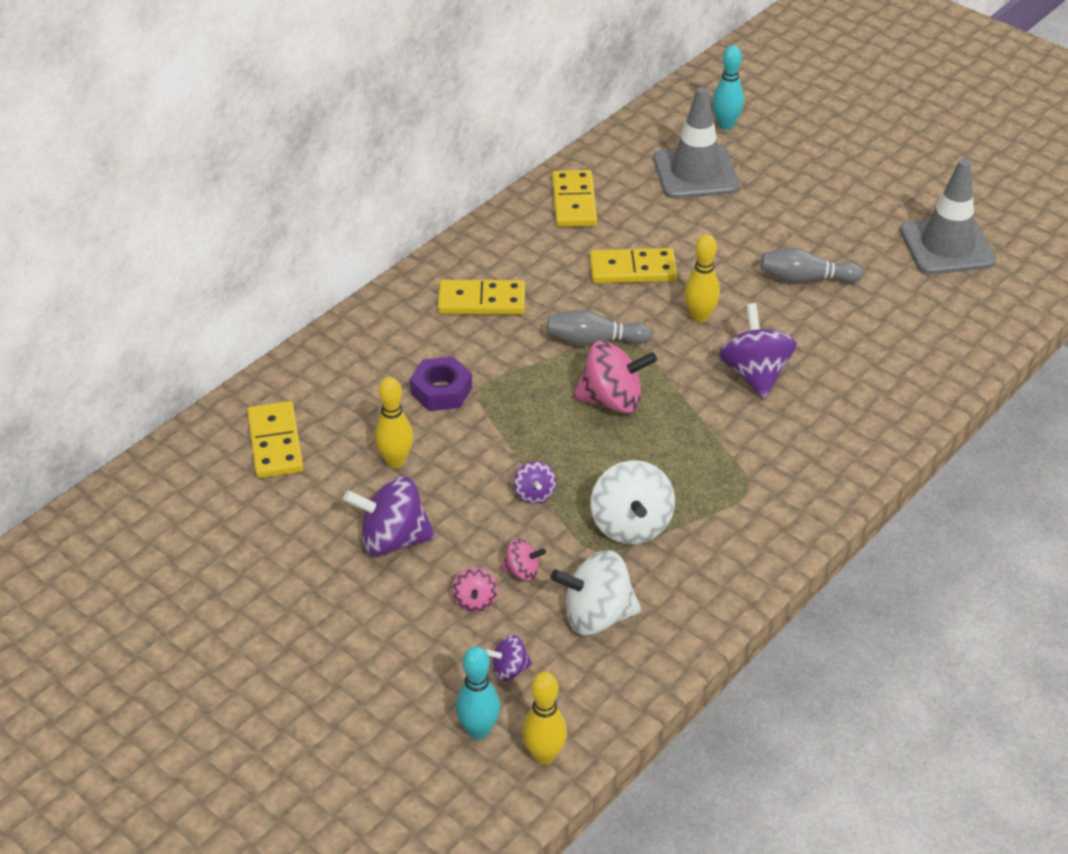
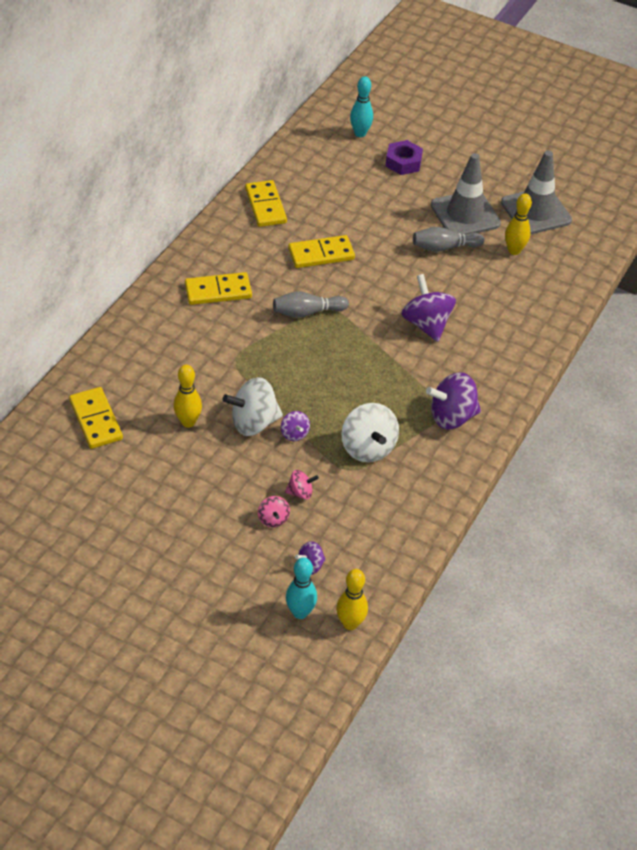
camera: 15 degrees left, 5 degrees up
purple spinning top [343,476,435,556] -> purple spinning top moved to [426,372,481,430]
purple nut [410,357,472,411] -> purple nut moved to [385,140,423,175]
white spinning top [551,550,641,635] -> white spinning top moved to [223,377,283,436]
pink spinning top [573,340,657,413] -> none
grey traffic cone [653,87,739,199] -> grey traffic cone moved to [431,153,501,235]
yellow bowling pin [684,234,720,323] -> yellow bowling pin moved to [505,193,532,255]

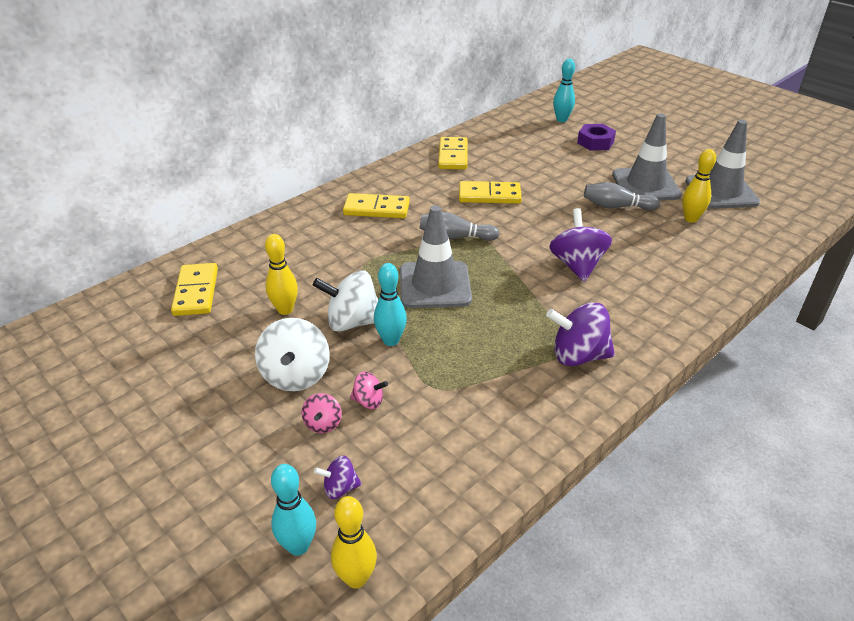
camera: 20 degrees right, 10 degrees down
purple spinning top [281,411,310,441] -> turquoise bowling pin [374,263,407,346]
white spinning top [342,403,399,462] -> white spinning top moved to [255,318,330,391]
none -> grey traffic cone [400,205,472,308]

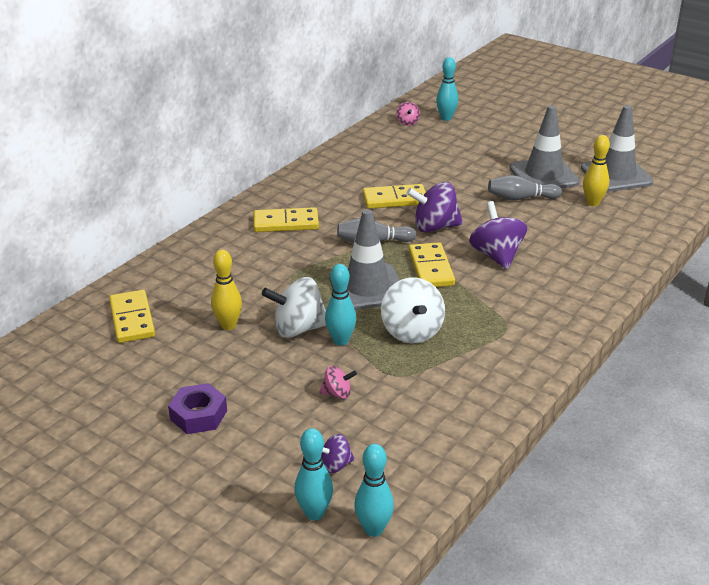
camera: 10 degrees left, 5 degrees down
white spinning top [255,318,330,391] -> white spinning top moved to [381,278,445,343]
pink spinning top [301,393,342,433] -> pink spinning top moved to [396,102,420,126]
yellow bowling pin [331,496,377,589] -> turquoise bowling pin [354,444,394,537]
yellow domino [438,137,468,170] -> yellow domino moved to [409,242,455,287]
purple spinning top [546,302,615,366] -> purple spinning top moved to [406,182,463,233]
purple nut [577,124,616,151] -> purple nut moved to [168,383,227,434]

